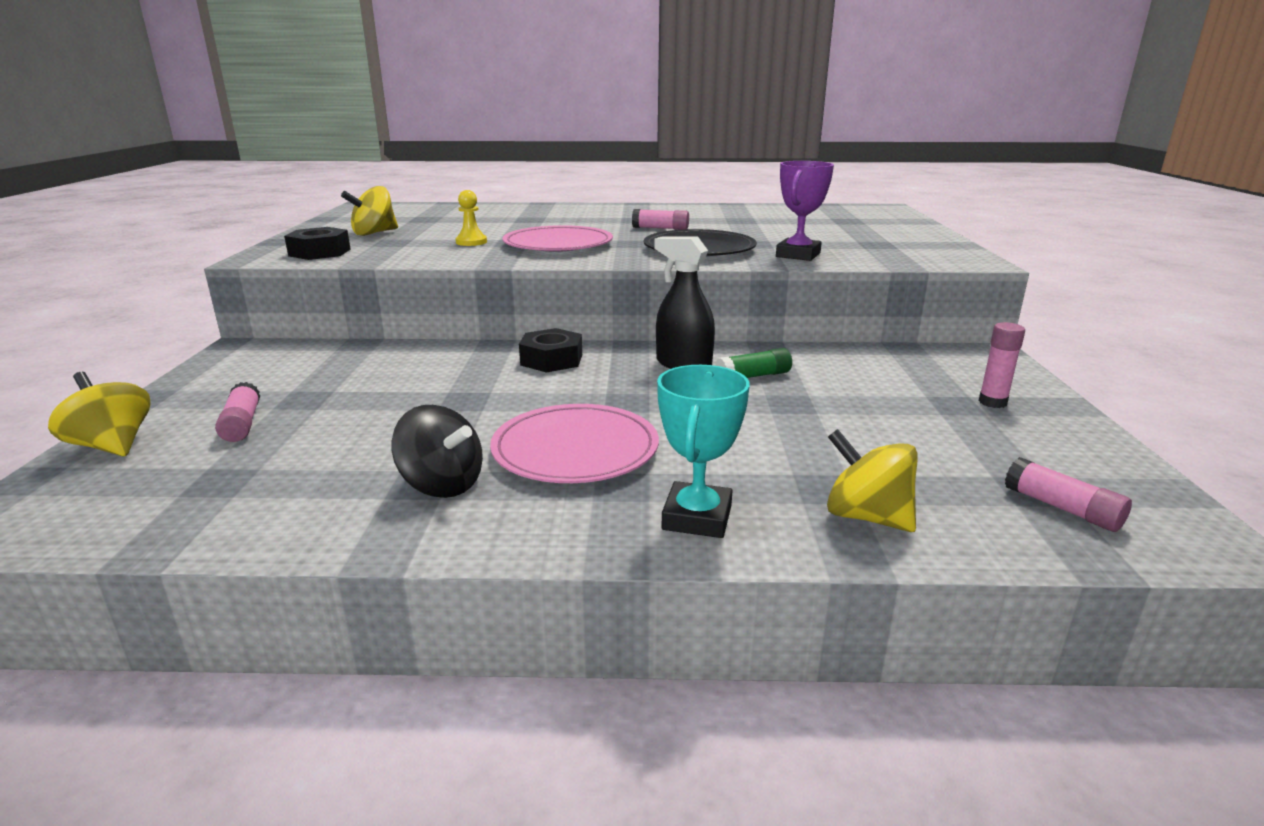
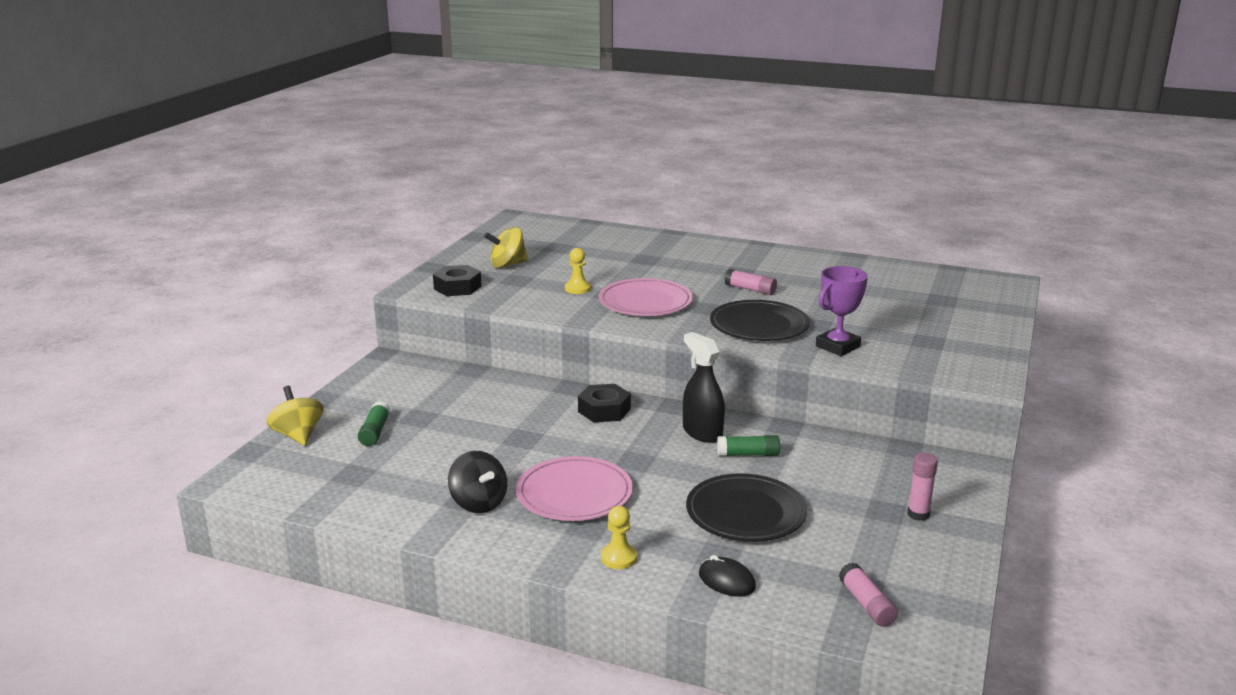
camera: 20 degrees right, 0 degrees up
pink glue stick [215,382,260,442] -> green glue stick [358,401,390,446]
turquoise trophy [657,365,750,538] -> yellow pawn [601,506,637,569]
yellow spinning top [827,429,918,532] -> black mouse [699,555,756,597]
none -> black plate [686,473,807,542]

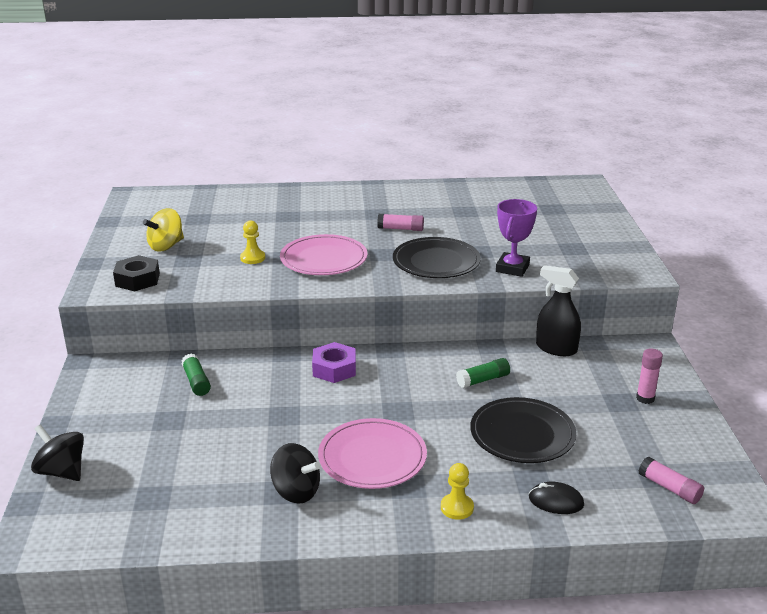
camera: 25 degrees left, 5 degrees up
yellow spinning top [266,386,324,445] -> black spinning top [31,424,84,481]
green glue stick [358,401,390,446] -> green glue stick moved to [182,354,211,396]
black nut [578,384,631,422] -> purple nut [312,342,356,383]
black spray bottle [683,332,725,443] -> black spray bottle moved to [536,265,581,356]

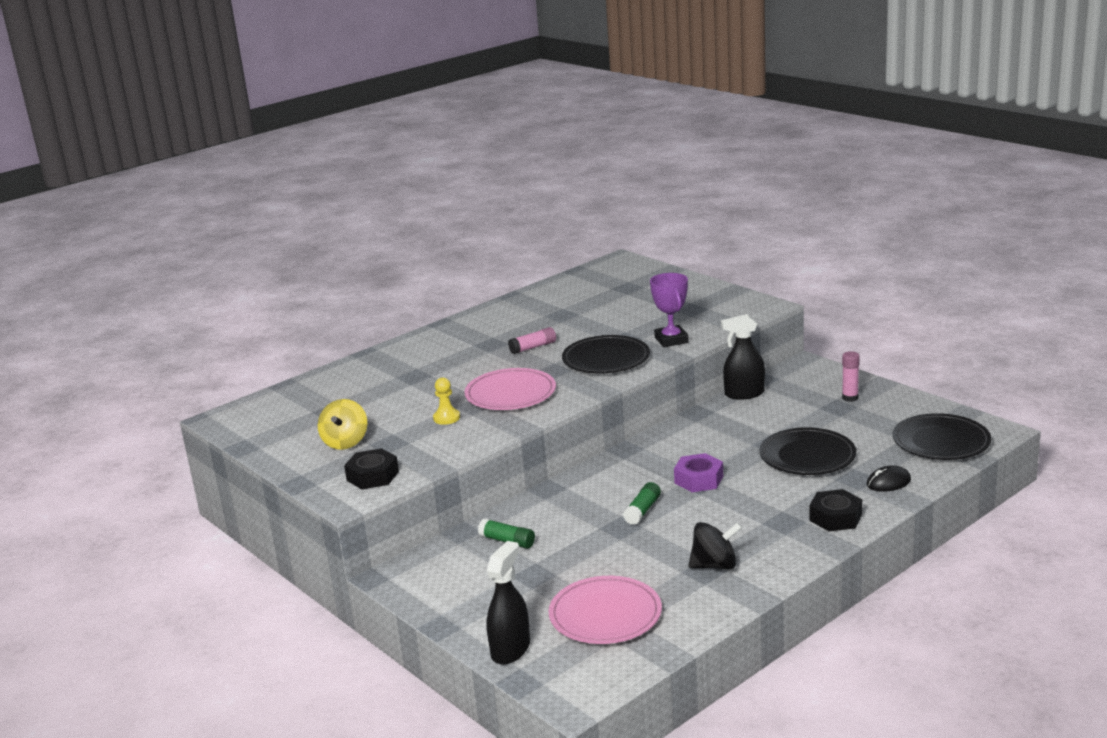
camera: 35 degrees left, 5 degrees down
black spinning top [31,424,84,481] -> black spray bottle [486,541,530,665]
purple nut [312,342,356,383] -> purple nut moved to [674,453,723,492]
pink plate [318,418,427,489] -> pink plate moved to [549,576,662,644]
yellow pawn [441,463,474,520] -> black nut [809,489,862,531]
green glue stick [456,358,510,388] -> green glue stick moved to [623,482,661,525]
pink glue stick [639,457,704,504] -> black plate [893,413,991,460]

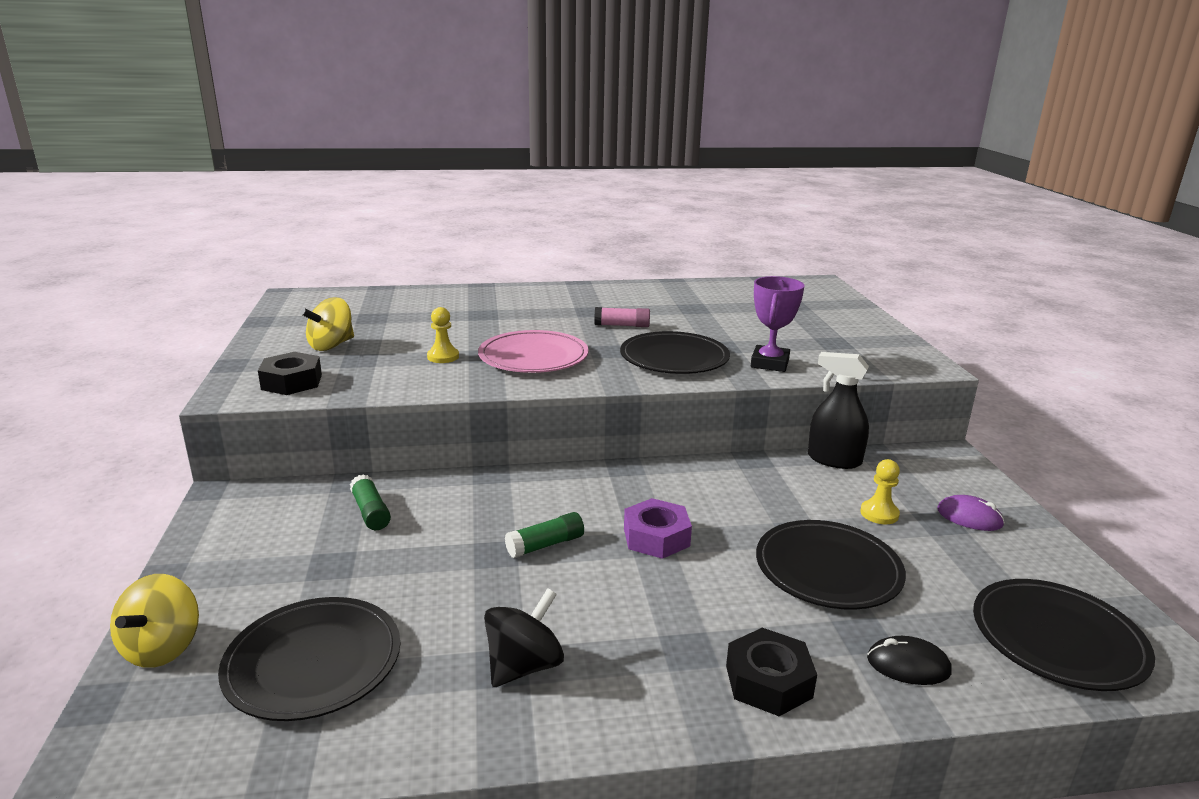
camera: 30 degrees right, 0 degrees up
black spray bottle [486,541,530,665] -> yellow spinning top [110,574,199,668]
pink plate [549,576,662,644] -> black plate [218,597,400,721]
black spinning top [688,522,742,570] -> black spinning top turned 75 degrees counterclockwise [484,588,564,687]
pink glue stick [842,351,860,402] -> purple mouse [937,495,1005,531]
none -> yellow pawn [860,459,900,524]

